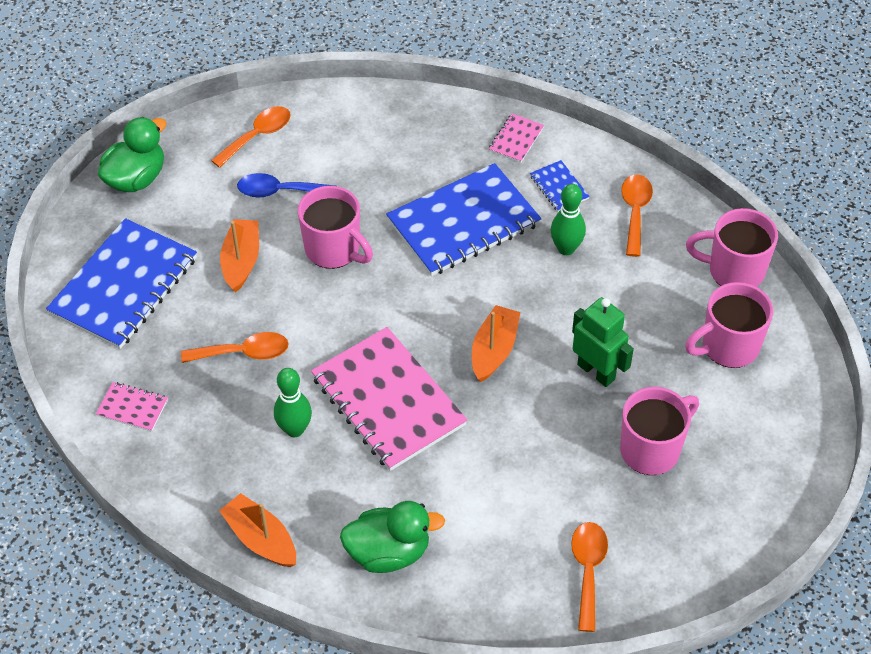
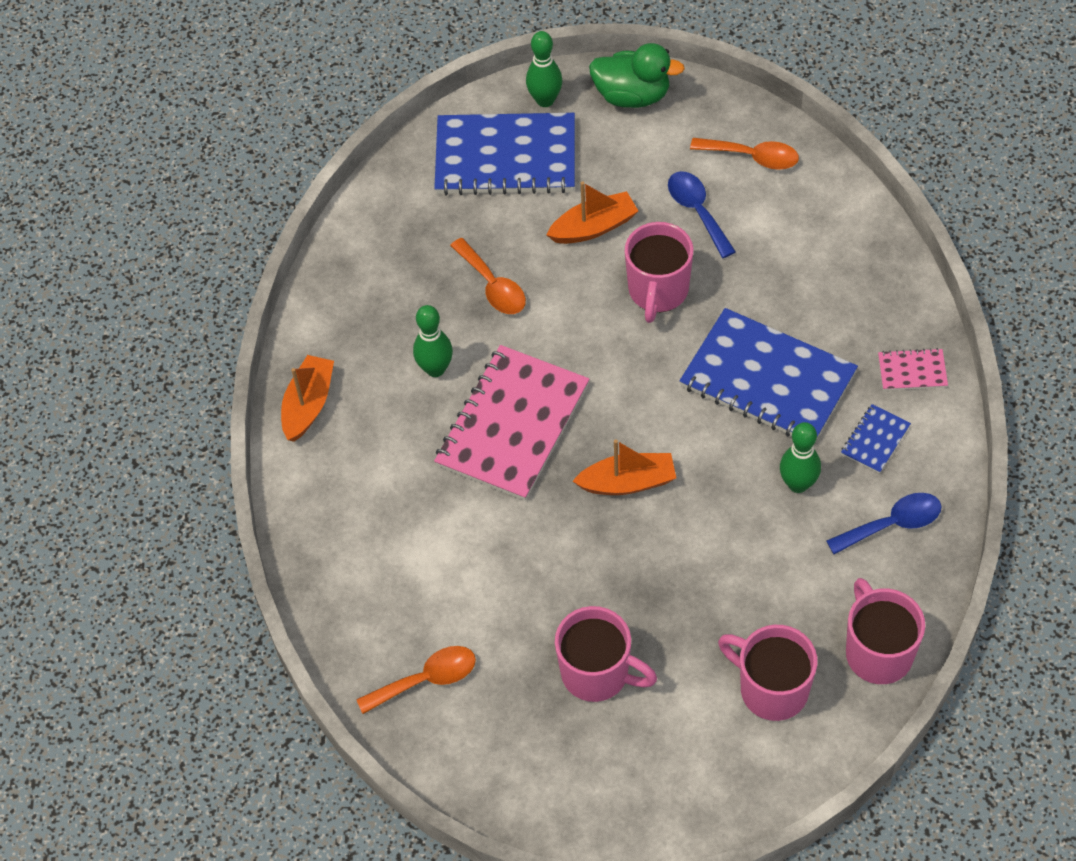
camera: 65 degrees right, 5 degrees up
pink notebook [96,382,168,432] -> none
green duck [340,501,445,573] -> none
green robot [572,297,634,387] -> none
orange spoon [621,174,653,257] -> blue spoon [826,493,941,554]
none -> green bowling pin [526,31,562,107]

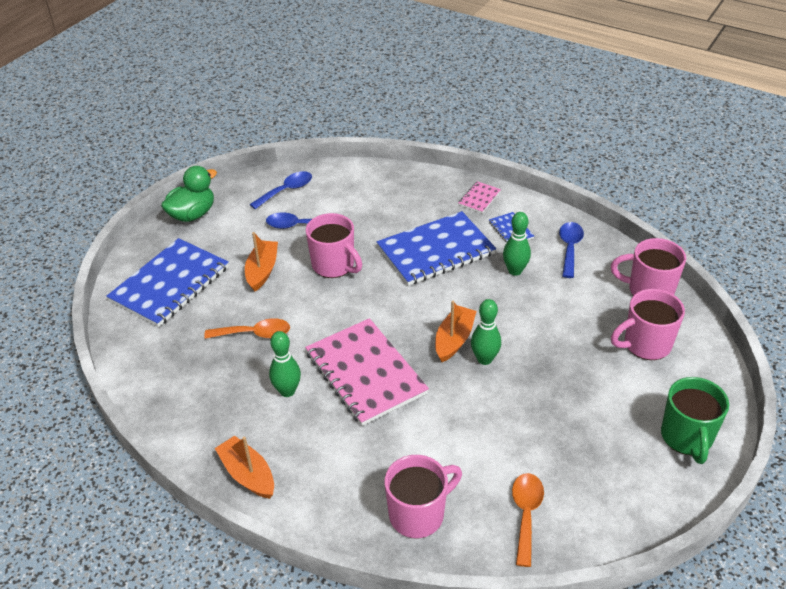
camera: 60 degrees left, 15 degrees down
green bowling pin [526,31,562,107] -> green bowling pin moved to [471,299,501,365]
pink mug [555,606,657,702] -> pink mug moved to [385,455,462,539]
orange spoon [690,138,799,170] -> blue spoon [250,171,312,209]
none -> green mug [661,377,729,464]

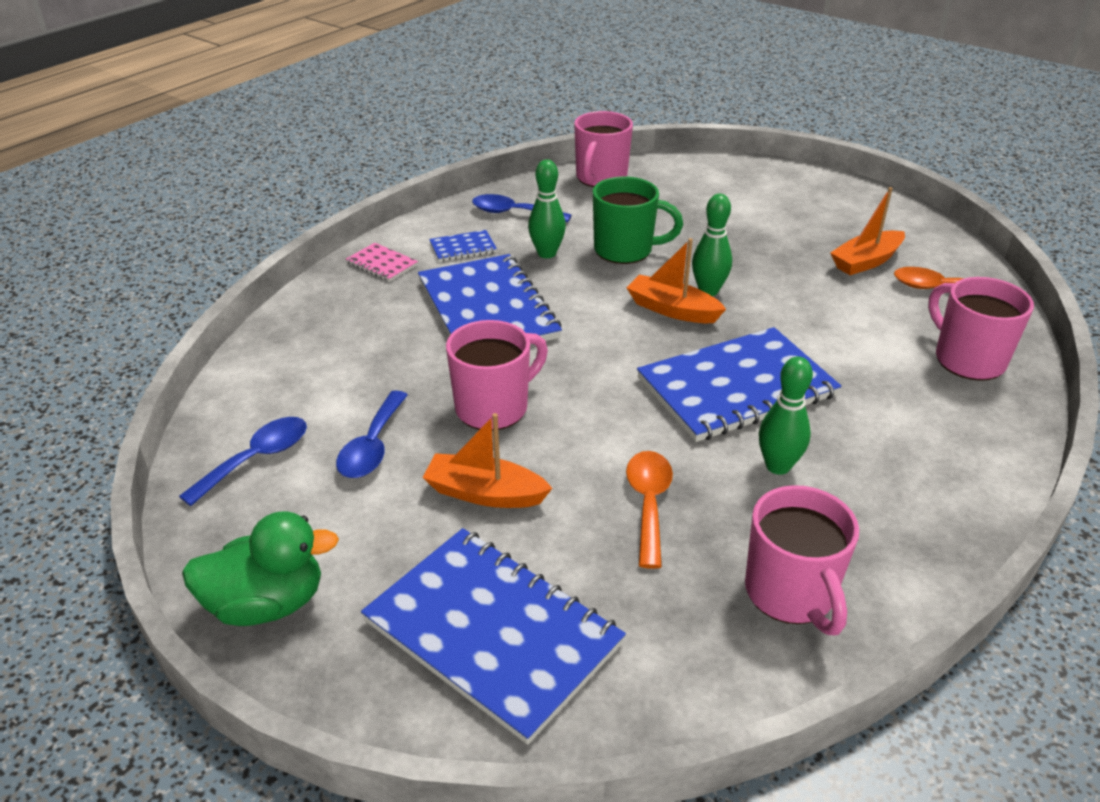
camera: 85 degrees left, 5 degrees down
green duck [161,166,217,222] -> green duck turned 120 degrees clockwise [182,512,339,626]
orange boat [215,436,274,499] -> orange boat moved to [830,187,905,275]
blue spoon [250,171,312,209] -> blue spoon turned 75 degrees clockwise [179,417,307,506]
pink notebook [305,318,429,426] -> blue notebook [637,327,842,442]
pink mug [611,289,685,360] -> pink mug moved to [745,485,859,635]
green mug [661,377,729,464] -> green mug moved to [593,177,683,264]

